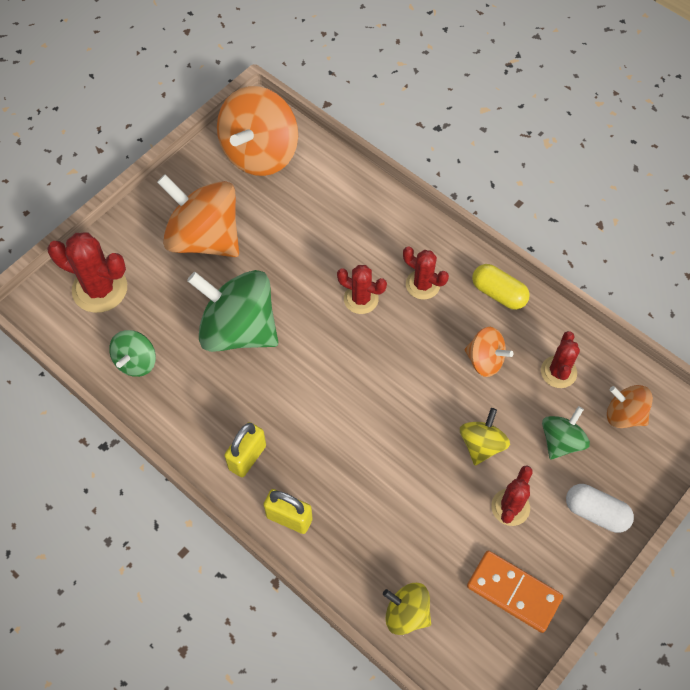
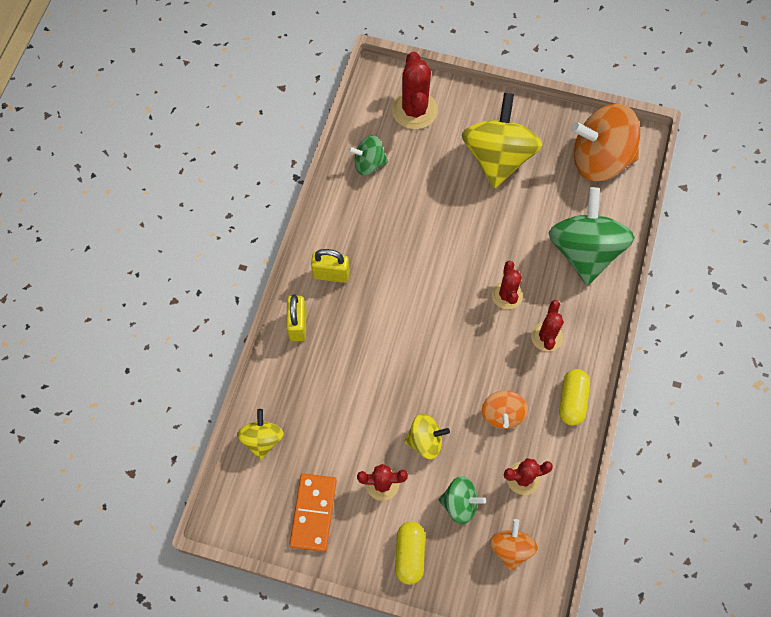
camera: 65 degrees right, 5 degrees up
orange spinning top [157,174,239,257] -> yellow spinning top [462,93,542,189]
green spinning top [187,270,278,352] -> green spinning top moved to [548,187,635,286]
white capsule [566,484,634,533] -> yellow capsule [395,522,425,585]

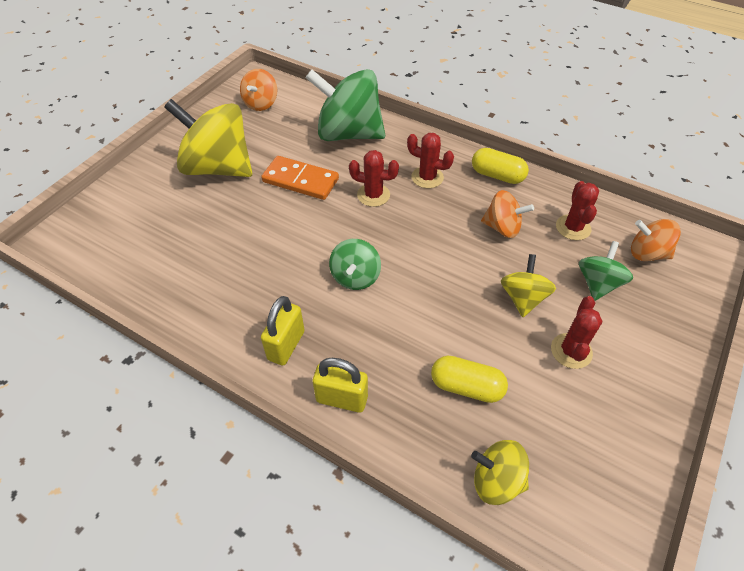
camera: 75 degrees left, 15 degrees down
orange domino [289,473,337,552] -> orange domino moved to [261,156,339,200]
green spinning top [348,135,388,176] -> green spinning top moved to [329,239,381,290]
red cactus [392,52,438,129] -> none
yellow capsule [395,522,425,585] -> yellow capsule moved to [431,356,508,403]
orange spinning top [571,104,640,181] -> orange spinning top [240,69,277,111], size x0.52

